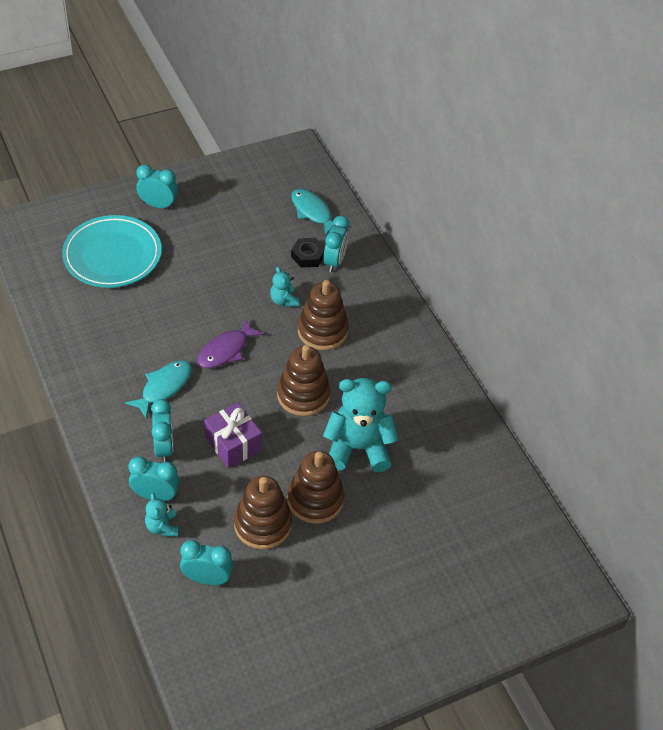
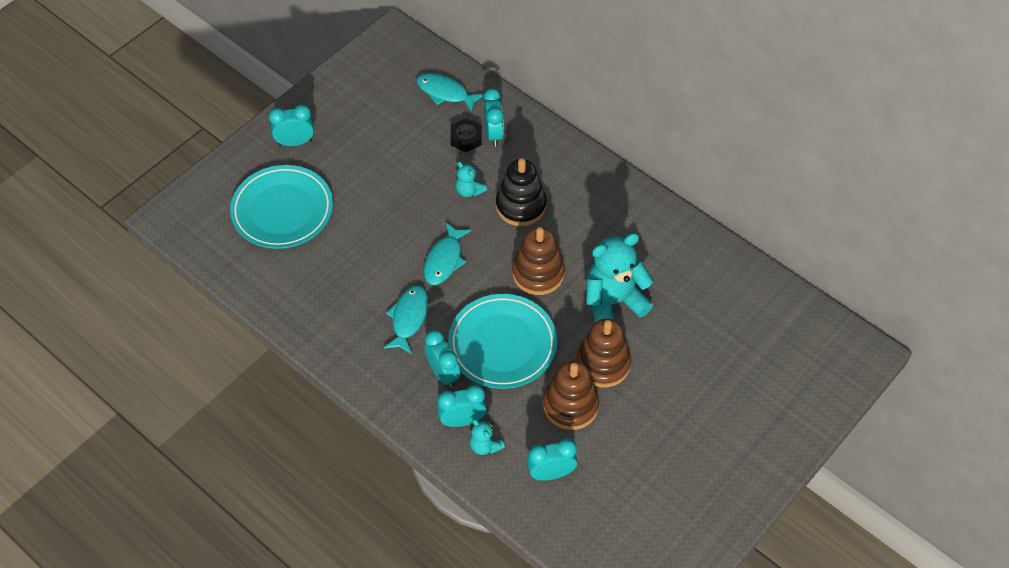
camera: 20 degrees left, 5 degrees up
purple fish [197,319,264,368] -> turquoise fish [424,222,471,285]
purple gift [204,403,262,468] -> turquoise plate [448,294,557,389]
brown stacking toy [298,280,349,350] -> black stacking toy [496,158,547,226]

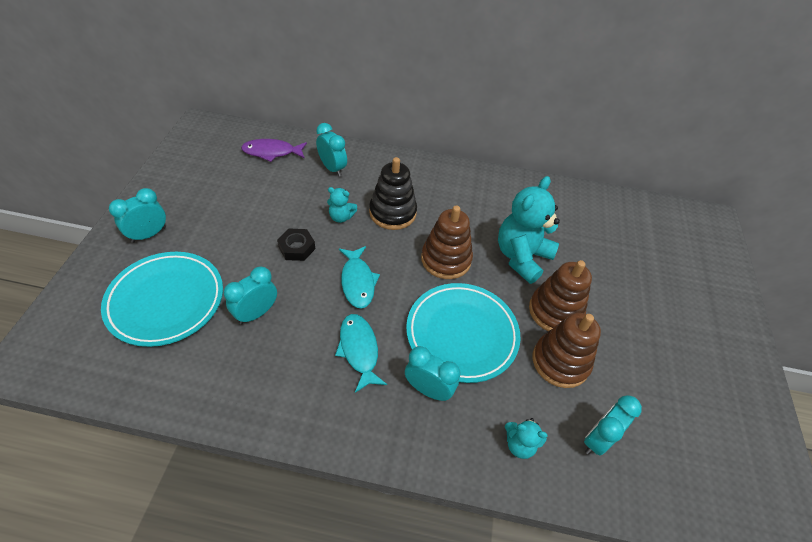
camera: 35 degrees left, 5 degrees down
turquoise fish [417,73,484,112] -> purple fish [241,139,307,162]
turquoise clock [437,385,487,427] -> turquoise clock moved to [224,267,277,324]
black nut [450,118,482,152] -> black nut moved to [277,229,315,261]

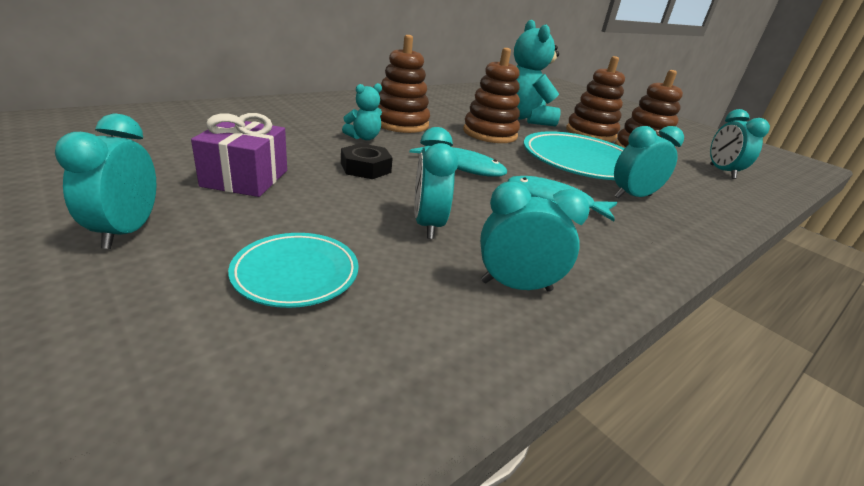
camera: 50 degrees left, 20 degrees down
turquoise plate [101,252,223,347] -> turquoise plate [228,233,359,308], size x0.54
purple fish [241,139,307,162] -> none
turquoise clock [316,123,347,177] -> turquoise clock moved to [480,181,590,292]
black stacking toy [369,157,417,230] -> brown stacking toy [378,35,430,133]
turquoise teddy bear [505,418,548,459] -> none
none -> purple gift [191,113,287,197]

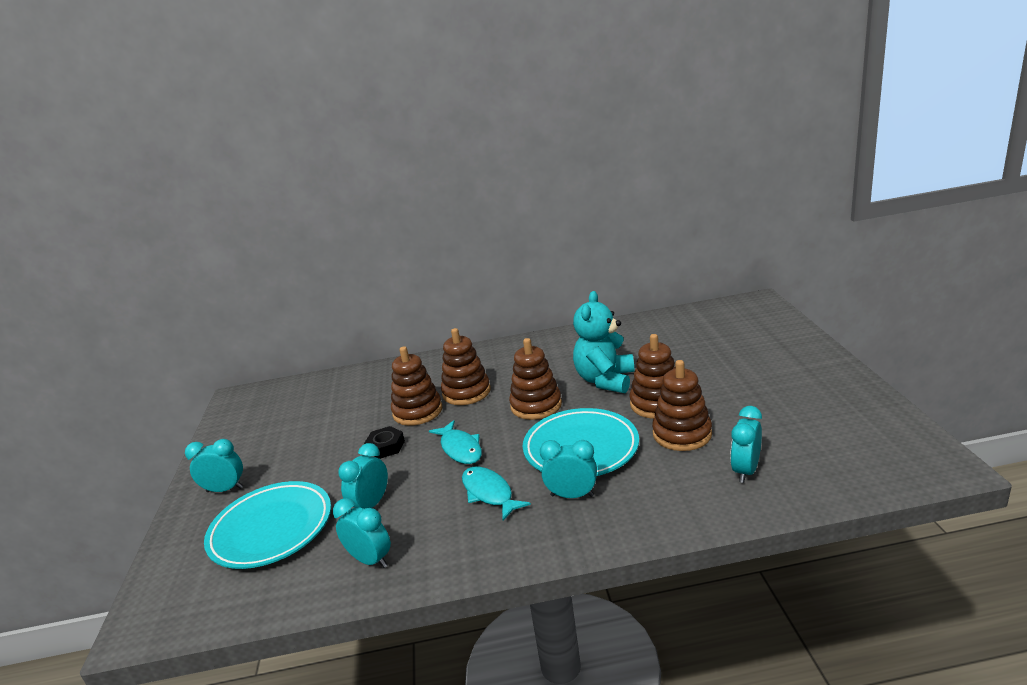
camera: 40 degrees right, 5 degrees down
turquoise clock [55,114,156,249] -> turquoise clock turned 60 degrees clockwise [185,439,243,492]
purple gift [191,113,287,197] -> none
turquoise plate [228,233,359,308] -> turquoise plate [204,481,331,569], size x1.84
turquoise teddy bear [342,83,382,140] -> brown stacking toy [391,346,442,426]

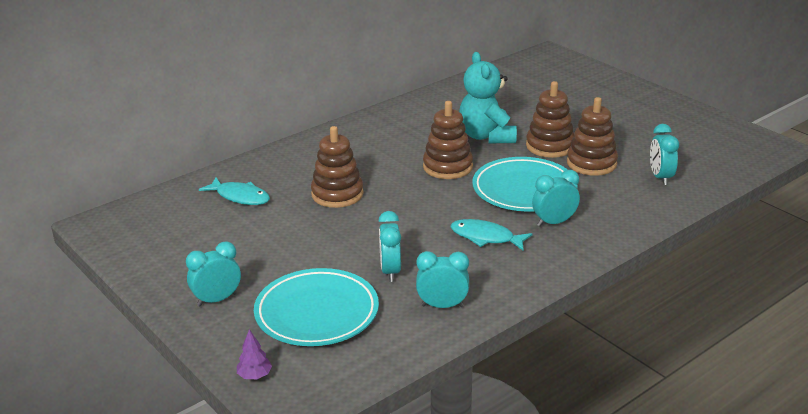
camera: 35 degrees left, 5 degrees up
black nut [364,426,405,459] -> none
turquoise fish [429,420,482,464] -> turquoise fish moved to [199,177,270,205]
brown stacking toy [441,328,491,405] -> none
none -> purple tree [237,329,272,379]

